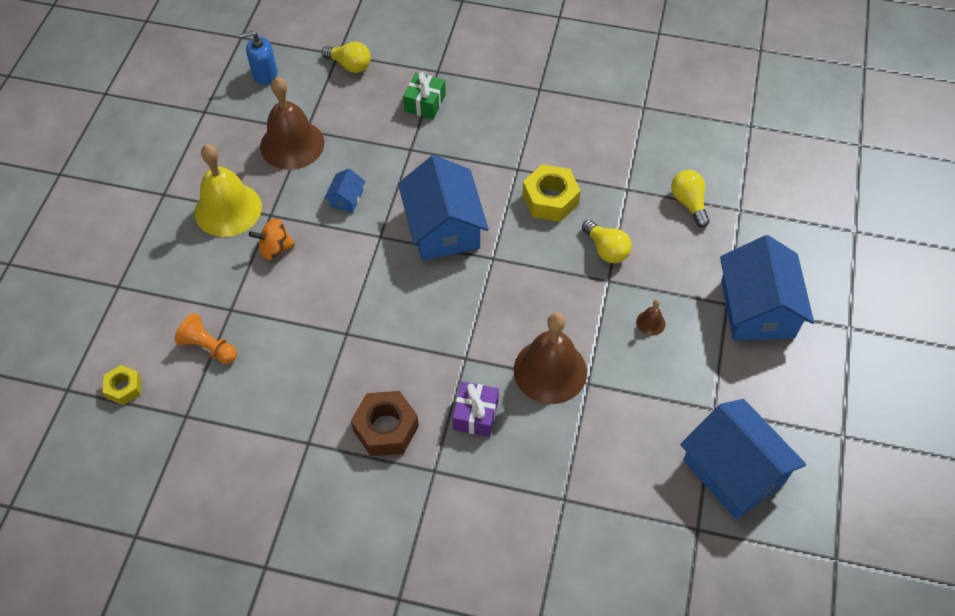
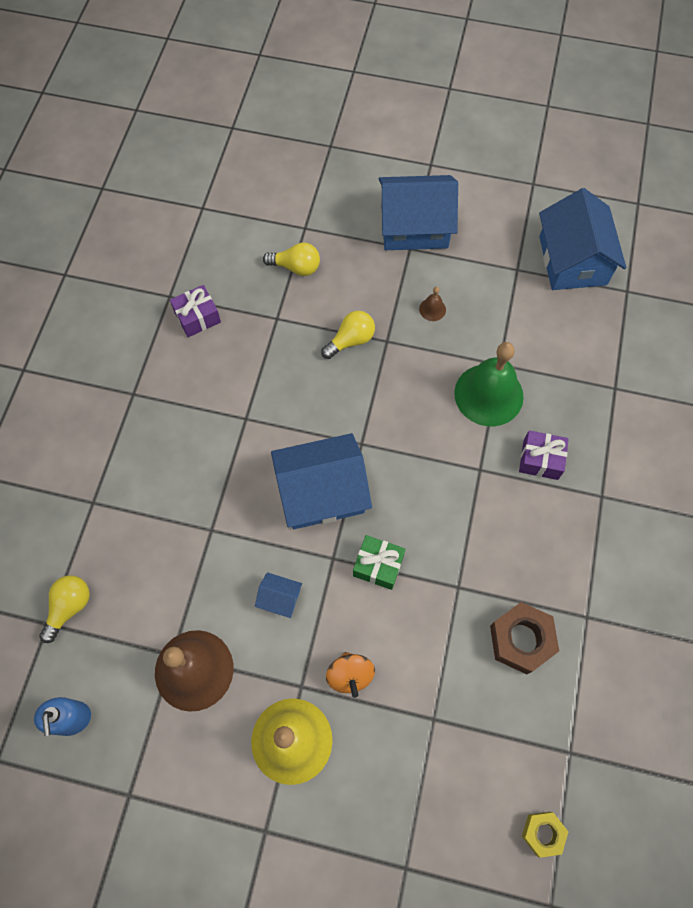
camera: 90 degrees left, 10 degrees up
orange pawn [175,313,237,364] -> none
brown nut [351,391,419,456] -> brown nut moved to [490,602,559,674]
green gift [403,72,446,119] -> green gift moved to [353,535,405,590]
brown bell [514,313,587,404] -> green bell [454,342,524,426]
yellow nut [522,164,581,222] -> none
yellow light bulb [671,170,710,227] -> yellow light bulb turned 150 degrees counterclockwise [263,243,320,276]
blue house [680,399,806,520] -> blue house turned 60 degrees counterclockwise [539,188,626,290]
none -> purple gift [170,285,221,337]

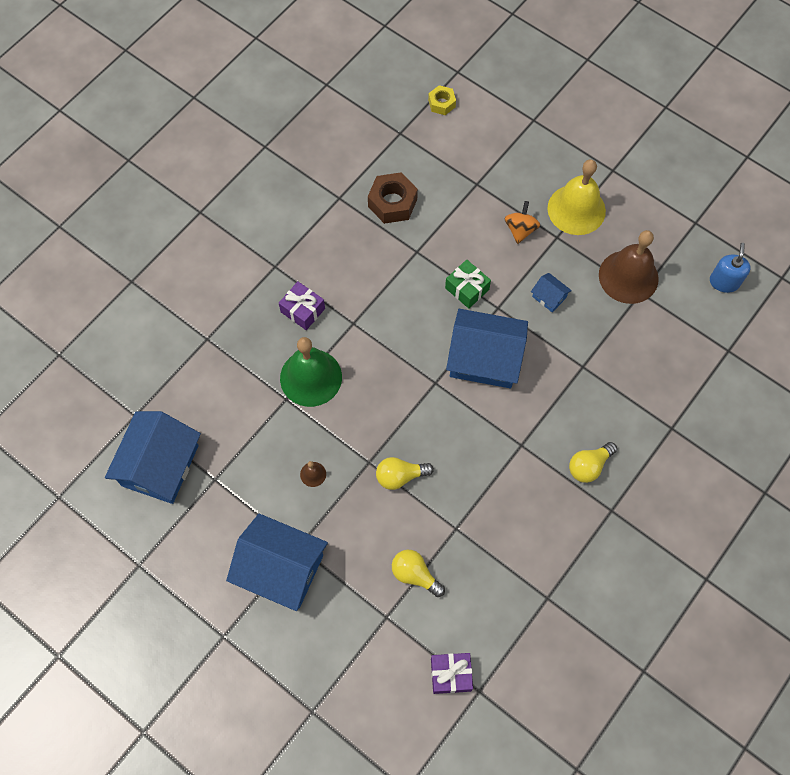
camera: 155 degrees left, 0 degrees up
yellow light bulb [39,575,90,643] -> yellow light bulb moved to [569,442,617,483]
purple gift [170,285,221,337] -> purple gift moved to [431,653,473,694]

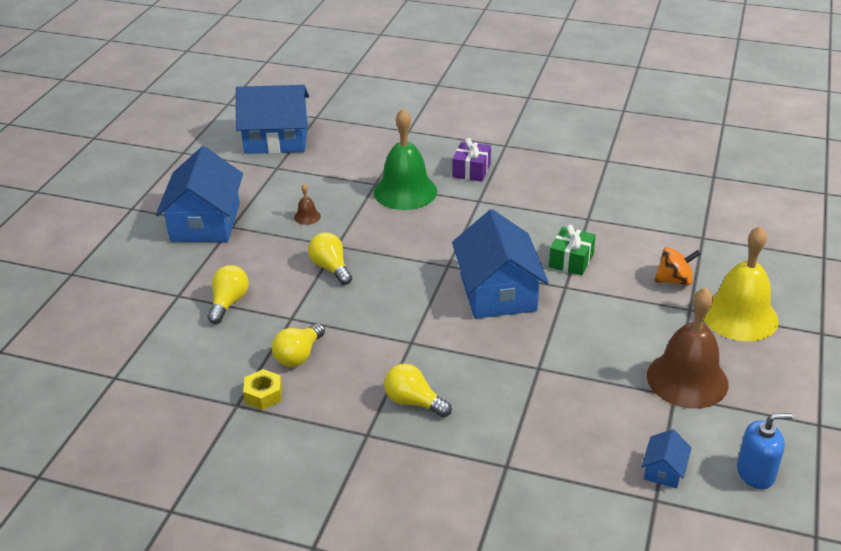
camera: 70 degrees right, 30 degrees down
brown nut [368,172,418,224] -> none
yellow nut [428,85,456,115] -> yellow nut moved to [243,369,282,410]
purple gift [431,653,473,694] -> none
blue house [531,273,572,312] -> blue house moved to [641,429,692,489]
none -> yellow light bulb [272,323,325,367]

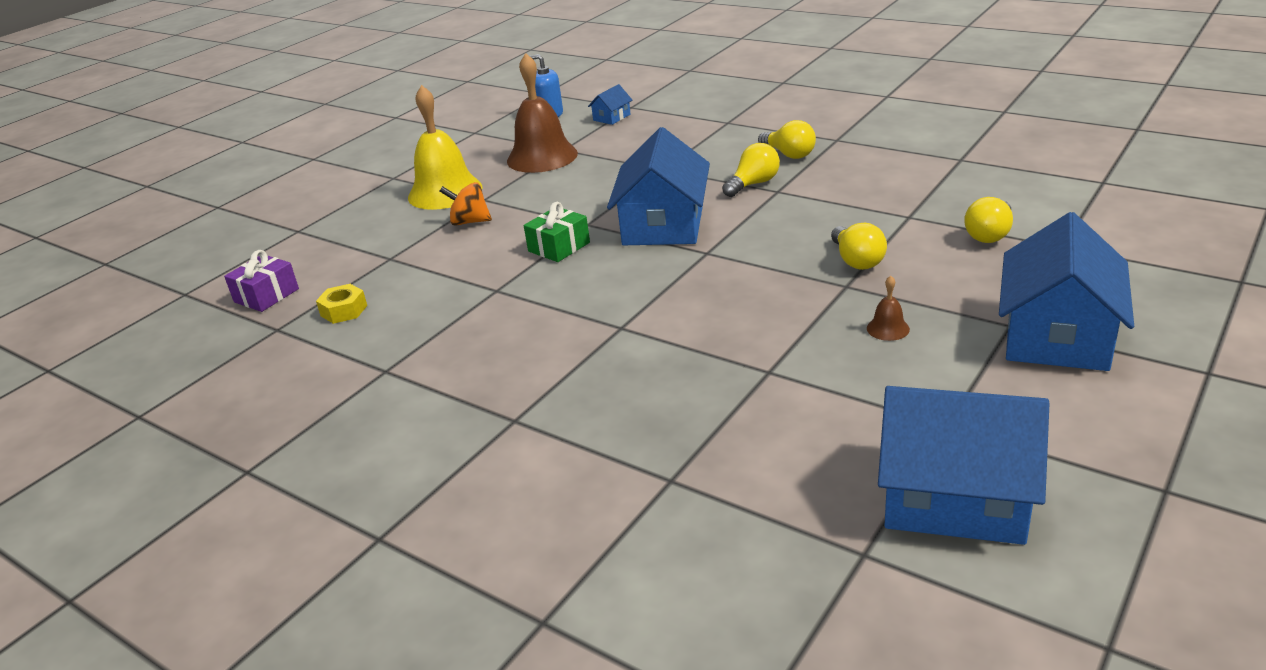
camera: 160 degrees left, 5 degrees down
yellow nut [243,369,282,410] -> yellow nut moved to [316,284,367,324]
yellow light bulb [272,323,325,367] -> yellow light bulb moved to [722,143,780,197]
green bell [374,109,437,210] -> none
purple gift [452,138,491,182] -> purple gift moved to [224,250,299,312]

